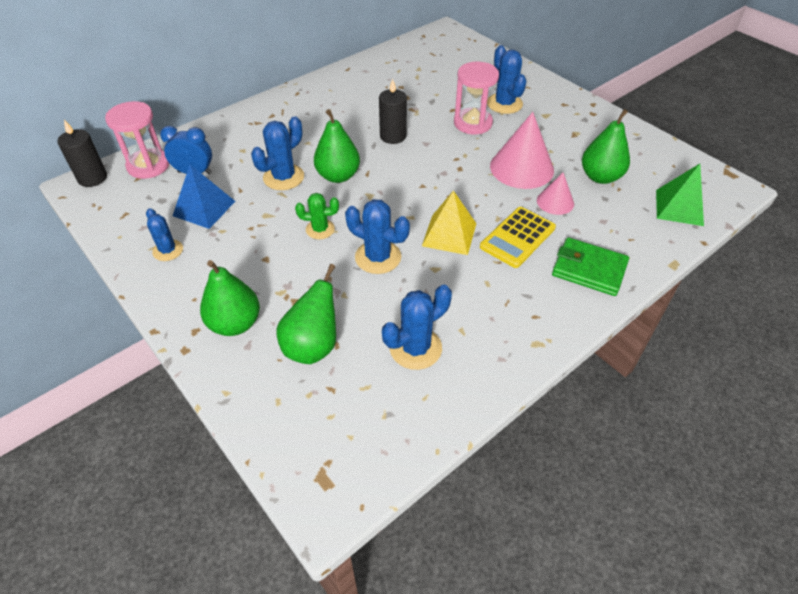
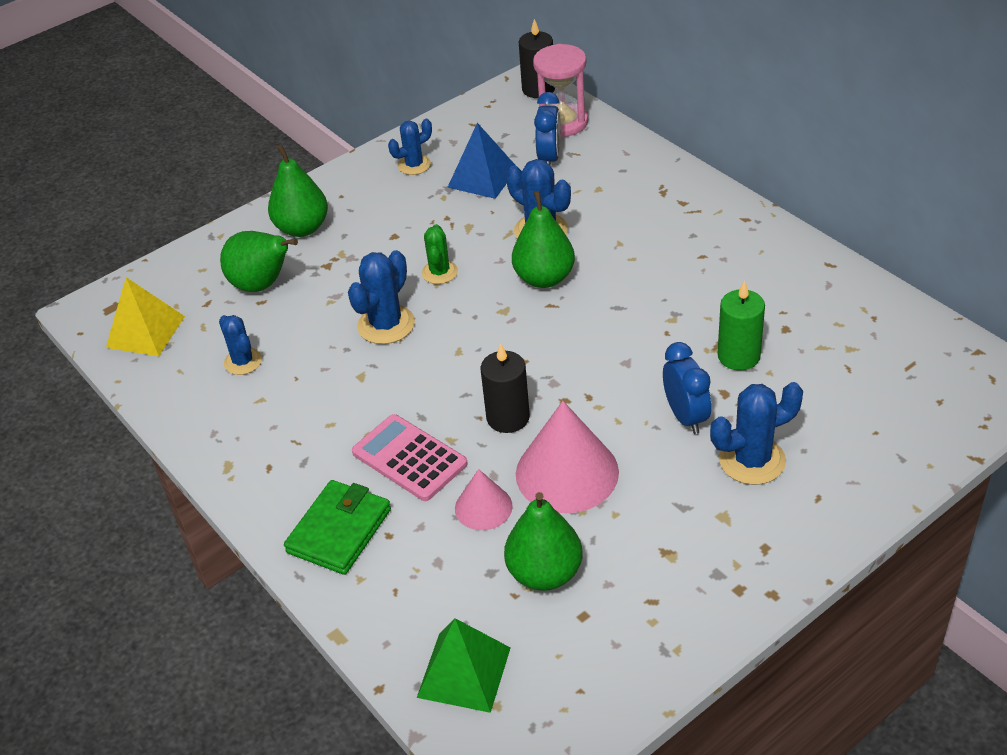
camera: 95 degrees right, 5 degrees down
black candle [379,79,407,144] -> black candle moved to [481,343,530,433]
blue cactus [382,285,452,370] -> blue cactus [219,315,262,375], size x0.65
yellow pyramid [422,190,476,255] -> yellow pyramid moved to [106,277,185,356]
pink hourglass [454,62,499,134] -> blue clock [663,342,711,434]
yellow calculator [480,207,556,268] -> pink calculator [352,414,468,501]
none -> green candle [718,280,765,371]

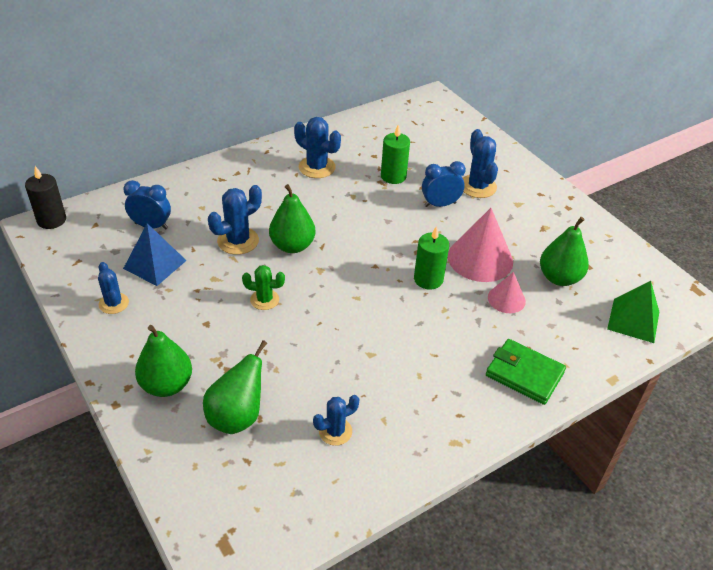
camera: 90 degrees left, 0 degrees up
yellow pyramid [106,277,185,356] -> none
blue cactus [348,250,415,344] -> blue cactus moved to [294,117,341,178]
pink calculator [352,414,468,501] -> none
black candle [481,343,530,433] -> green candle [414,226,449,290]
pink hourglass [533,44,588,137] -> none

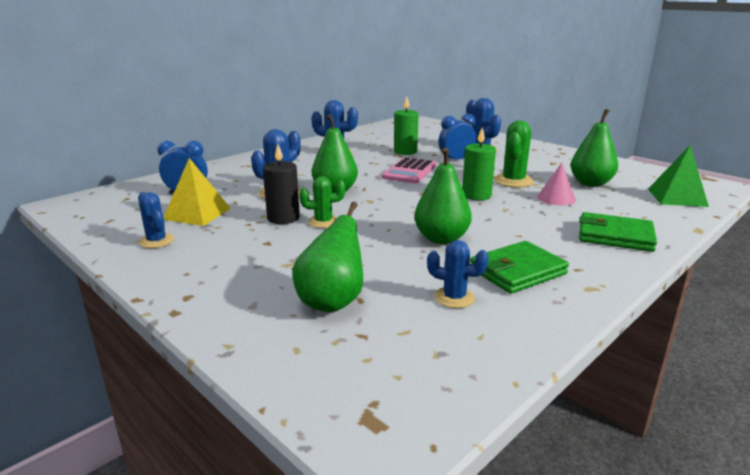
camera: 10 degrees left, 20 degrees down
black candle [25,166,66,229] -> black candle moved to [263,144,300,224]
blue pyramid [123,223,187,286] -> yellow pyramid [164,158,231,226]
green pear [135,325,192,397] -> green pear moved to [414,148,472,244]
blue cactus [313,395,359,446] -> blue cactus turned 60 degrees clockwise [427,240,489,308]
pink cone [448,208,513,282] -> green cactus [494,121,534,188]
none -> pink calculator [382,157,436,183]
none -> green wallet [470,241,569,294]

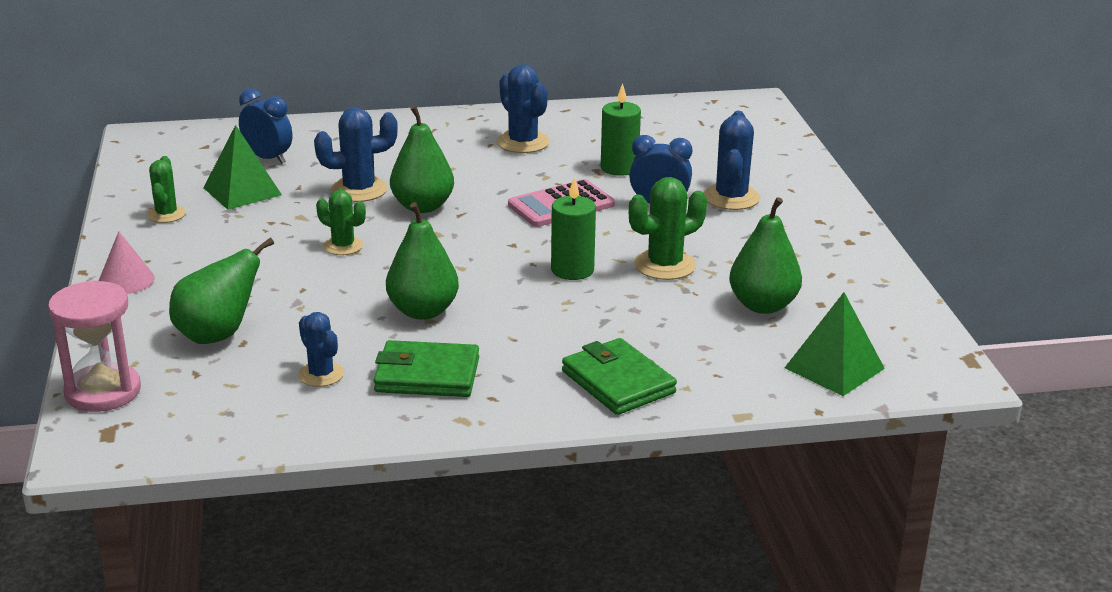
camera: 35 degrees right, 5 degrees up
blue cactus [138,192,174,248] -> green cactus [147,156,186,223]
yellow pyramid [164,158,231,226] -> green pyramid [203,125,282,210]
black candle [263,144,300,224] -> none
pink cone [537,163,576,205] -> pink cone moved to [99,231,155,294]
none -> pink hourglass [48,280,141,412]

